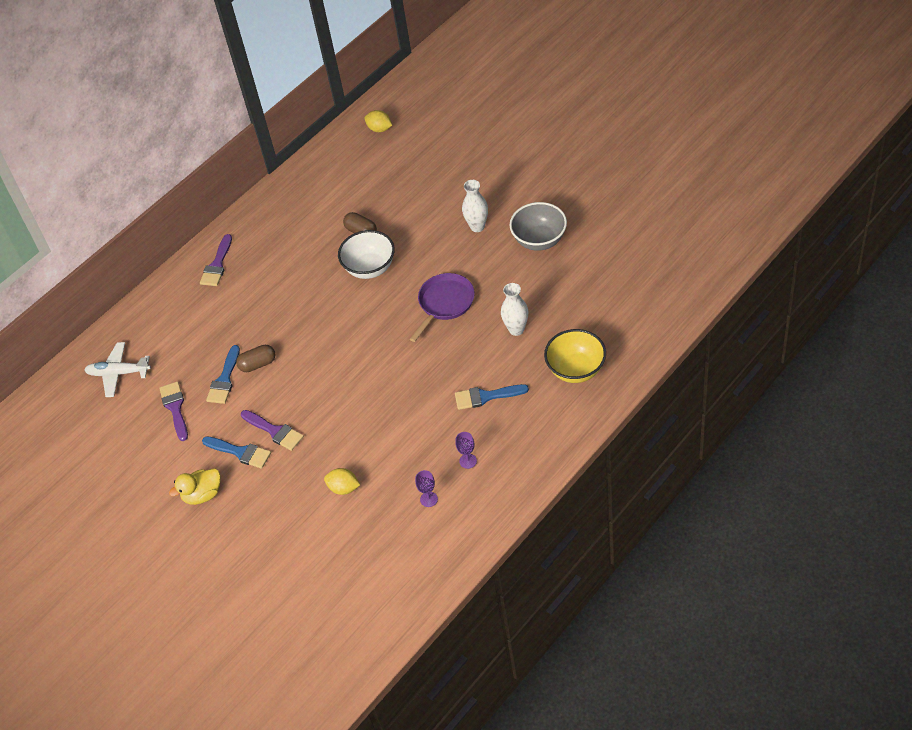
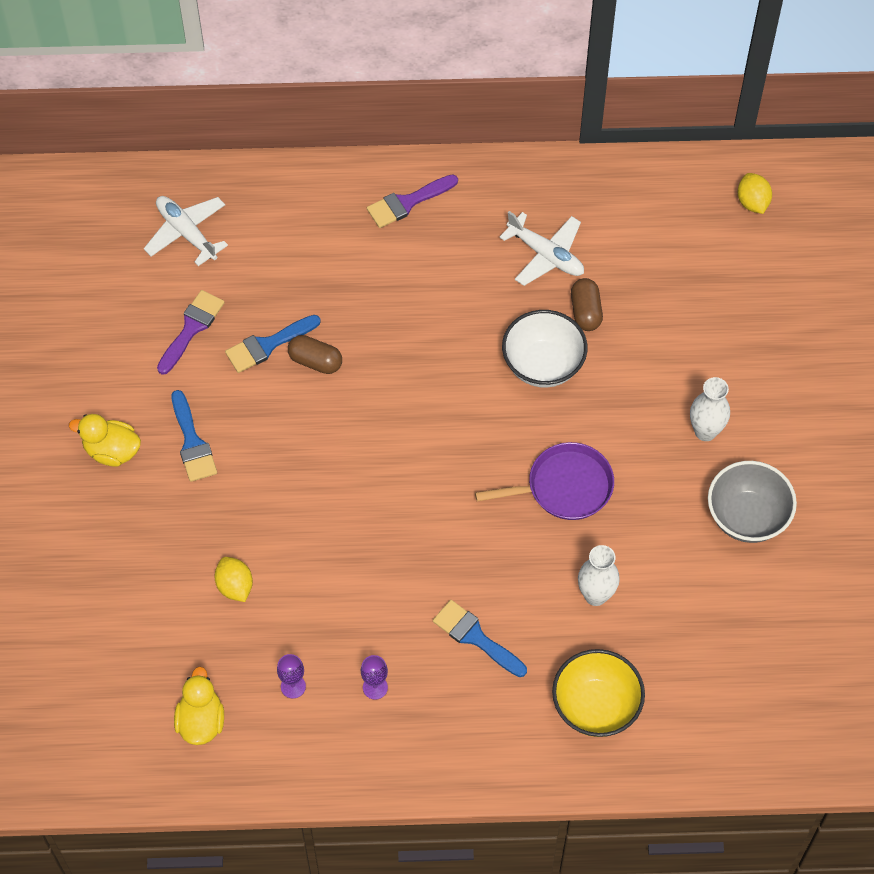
camera: 40 degrees right, 10 degrees up
purple brush [241,410,304,451] -> none
none -> yellow duck [174,667,224,745]
none -> white plane [499,211,584,286]

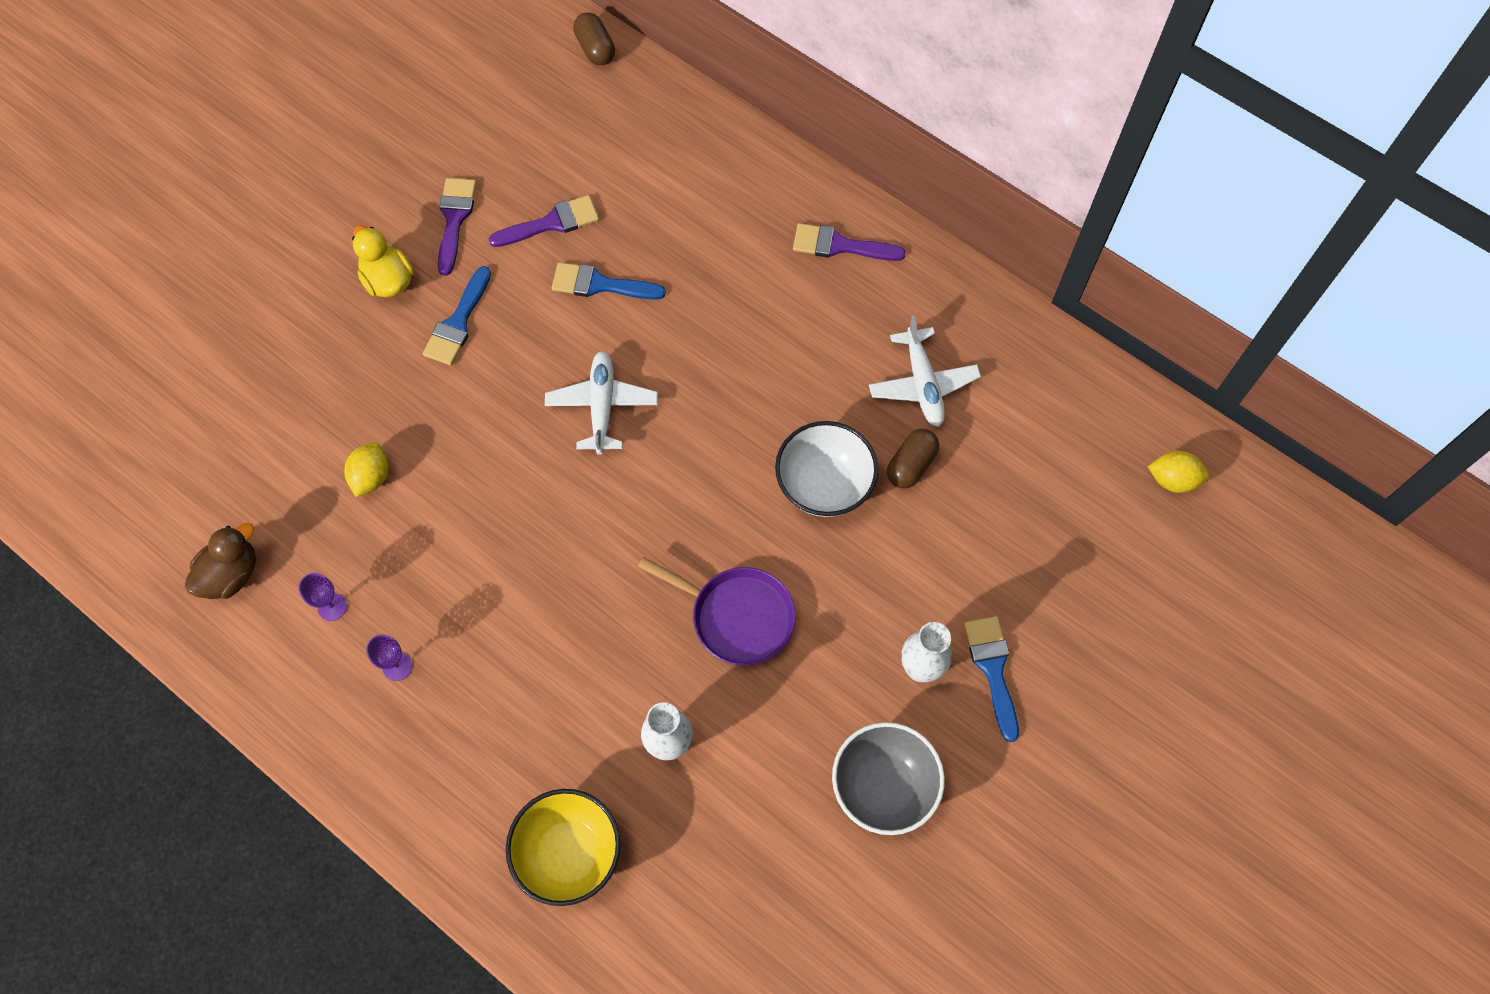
camera: 40 degrees right, 5 degrees up
white plane [144,196,228,266] -> white plane moved to [545,351,658,455]
yellow duck [174,667,224,745] -> brown duck [185,523,256,599]
brown capsule [288,335,342,374] -> brown capsule moved to [573,12,615,65]
blue brush [433,600,527,677] -> blue brush moved to [964,616,1019,742]
yellow lemon [738,173,772,214] -> yellow lemon turned 75 degrees clockwise [1148,451,1209,493]
none -> purple brush [437,178,476,276]

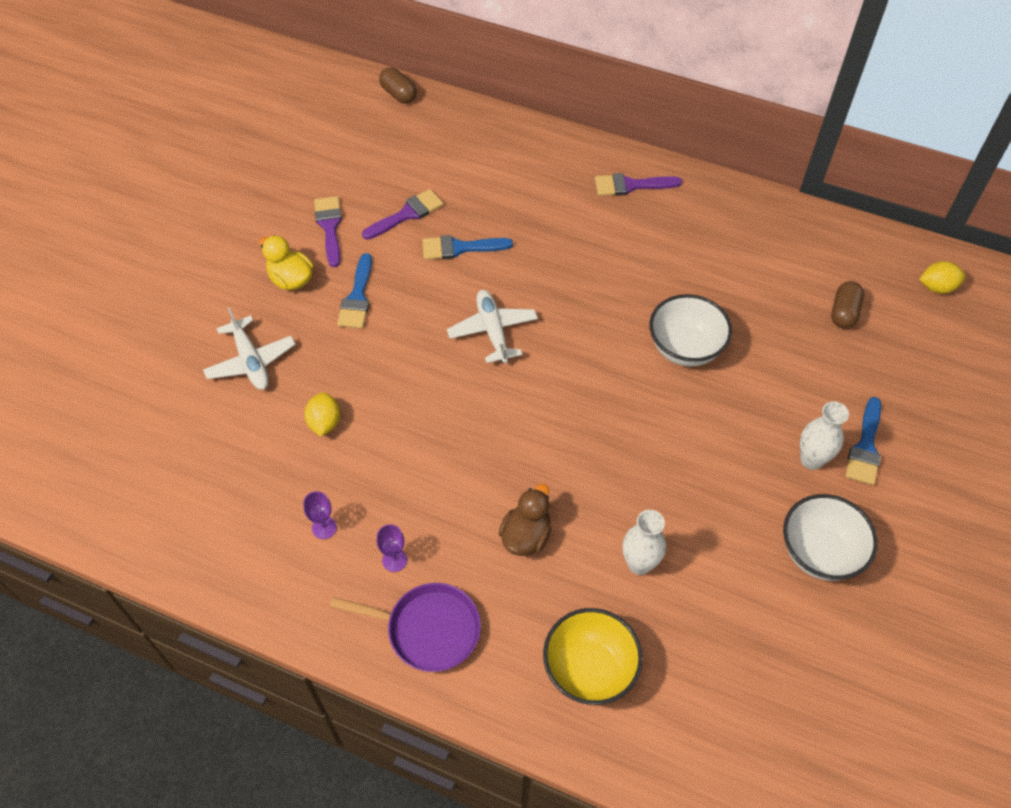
camera: 15 degrees left, 10 degrees down
brown duck [185,523,256,599] -> brown duck moved to [498,484,552,556]
purple pan [638,557,796,666] -> purple pan moved to [330,583,481,672]
grey bowl [832,722,945,835] -> white bowl [783,494,878,581]
white plane [869,316,981,427] -> white plane moved to [203,307,296,390]
brown capsule [887,429,939,489] -> brown capsule moved to [831,281,864,328]
blue brush [964,616,1019,742] -> blue brush turned 135 degrees counterclockwise [845,397,881,485]

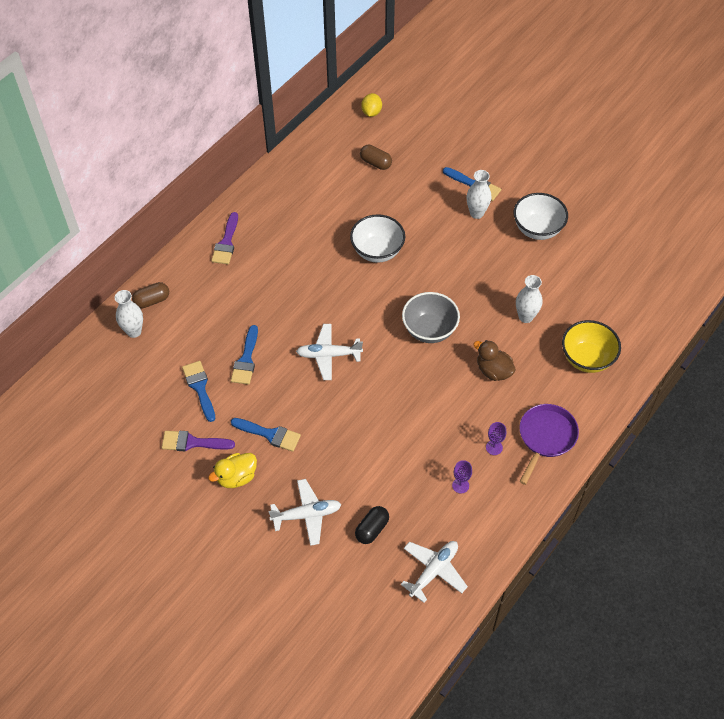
camera: 75 degrees left, 0 degrees up
yellow lemon [304,392,340,437] -> none
purple brush [362,189,443,240] -> blue brush [182,361,215,422]
brown capsule [379,67,417,104] -> brown capsule moved to [132,282,169,308]
none -> white vase [115,290,143,338]
none -> black capsule [355,506,389,544]
none -> white plane [401,541,468,603]
none -> grey bowl [402,292,460,343]

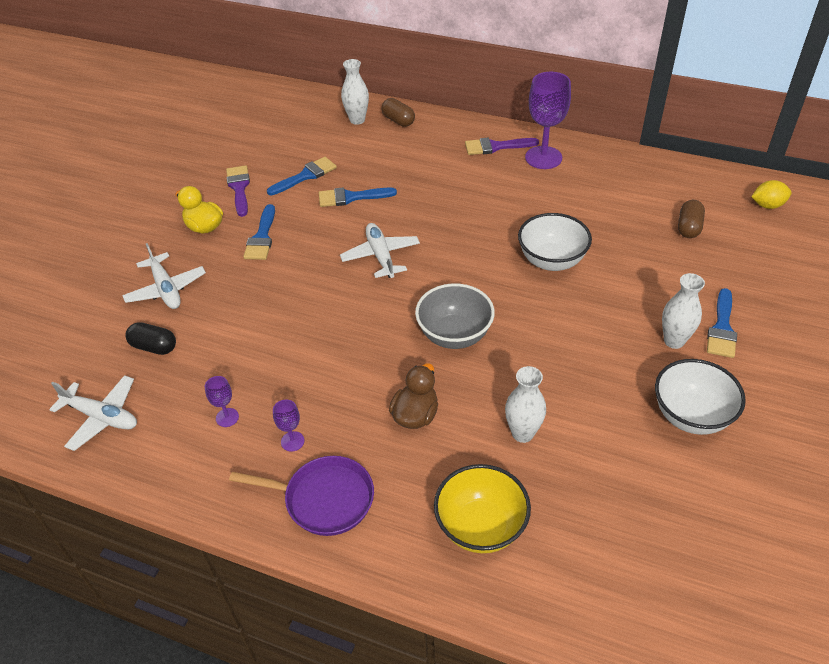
camera: 75 degrees right, 10 degrees down
none -> purple goblet [525,72,571,169]

